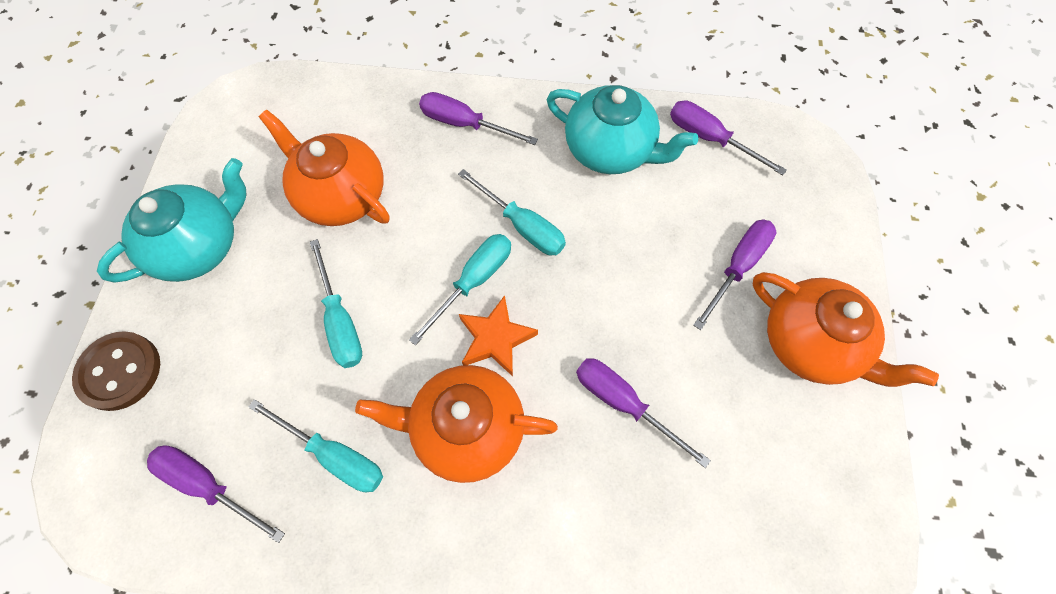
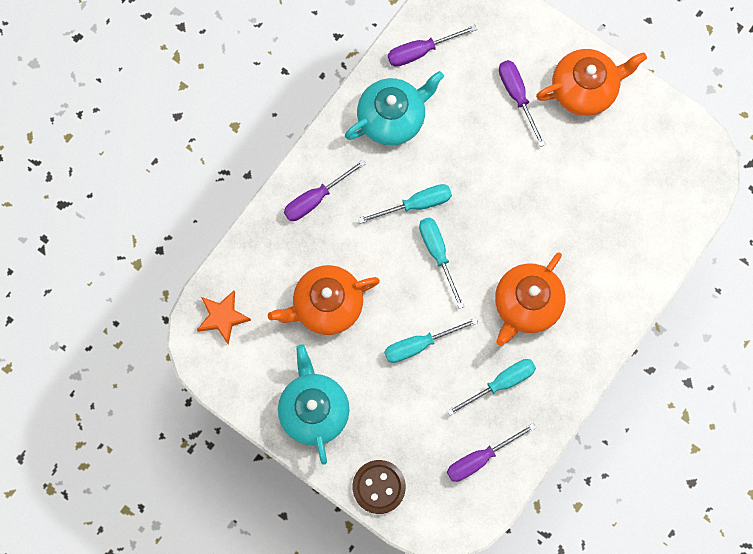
camera: 60 degrees left, 10 degrees up
turquoise screwdriver [310,239,362,368] -> turquoise screwdriver turned 150 degrees clockwise [384,318,478,363]
orange star [459,295,538,376] -> orange star moved to [197,291,251,345]
purple screwdriver [576,358,711,468] -> none

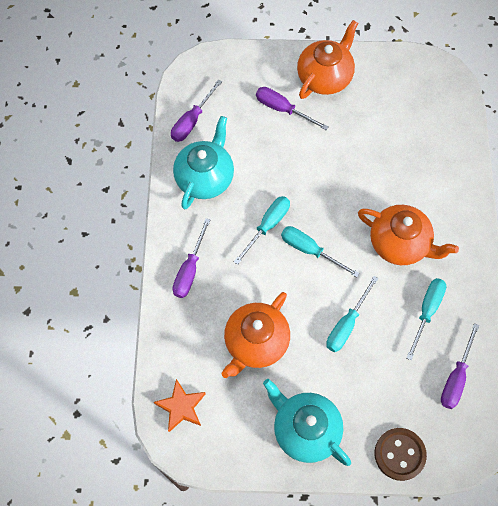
camera: 35 degrees left, 10 degrees down
orange teapot [495,252,566,346] -> orange teapot turned 60 degrees counterclockwise [358,205,459,265]

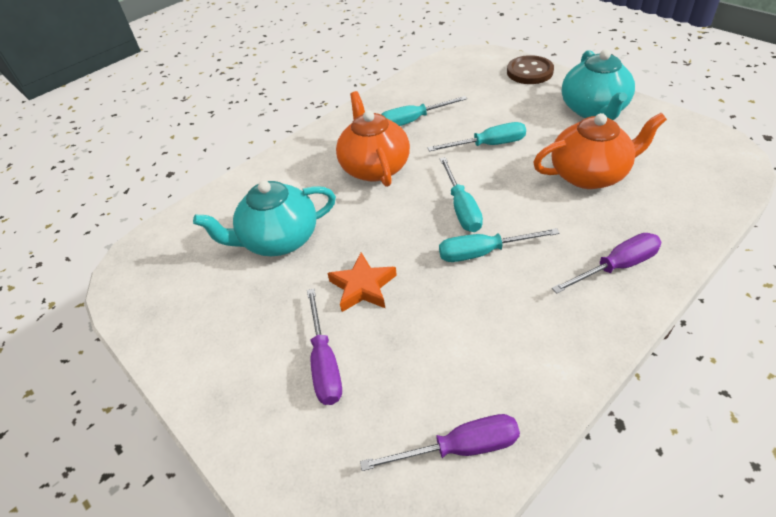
camera: 130 degrees left, 20 degrees down
orange star [154,379,205,432] -> orange star moved to [327,252,397,312]
turquoise teapot [173,116,234,209] -> turquoise teapot moved to [193,181,336,256]
orange teapot [297,20,358,99] -> none
purple screwdriver [441,323,479,409] -> none

